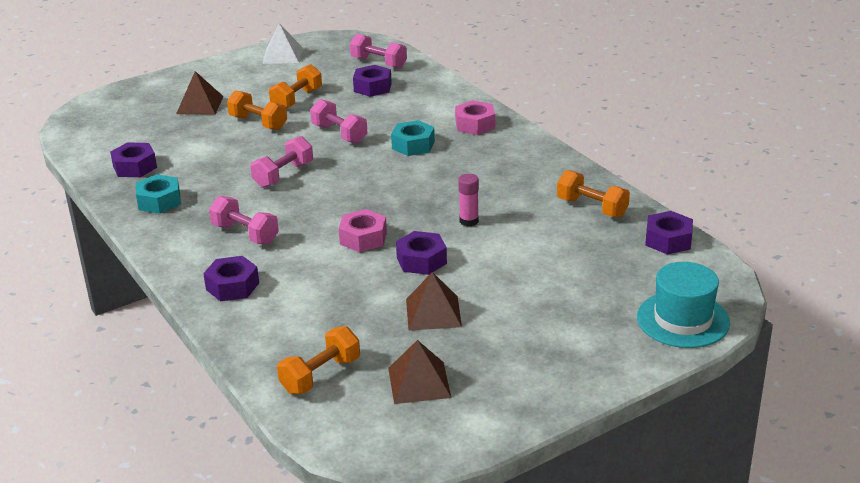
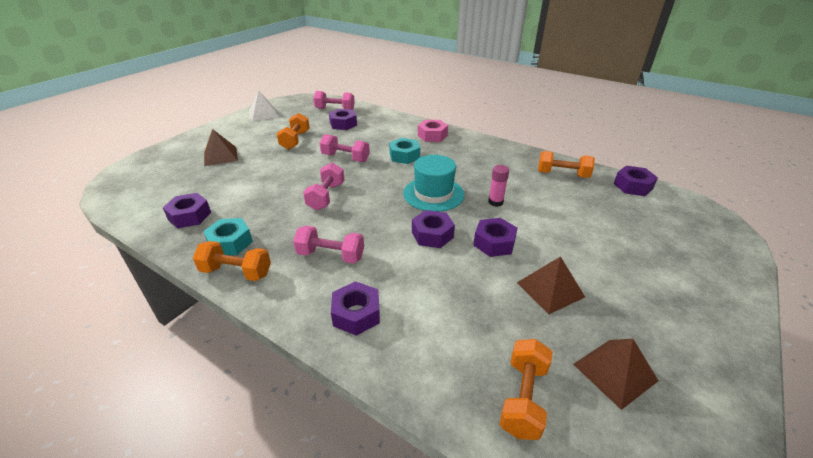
camera: 25 degrees left, 5 degrees up
orange dumbbell [227,90,287,130] -> orange dumbbell moved to [193,241,271,281]
pink nut [339,209,387,252] -> purple nut [412,210,455,248]
turquoise hat [637,262,730,348] -> turquoise hat moved to [403,155,464,212]

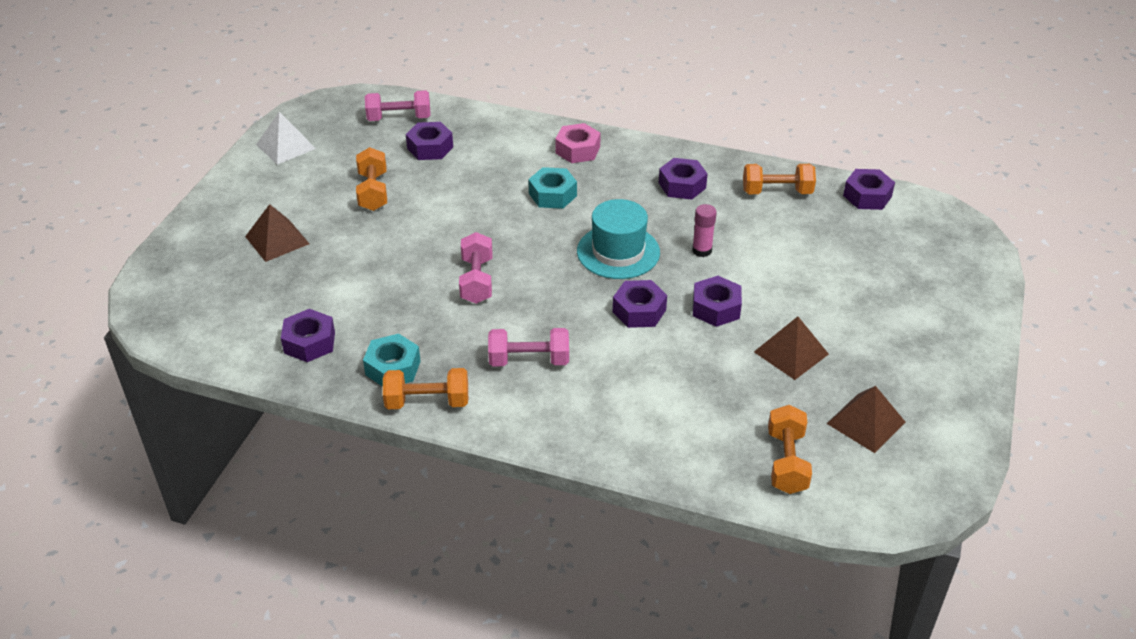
camera: 15 degrees left, 5 degrees up
pink dumbbell [320,134,370,162] -> none
purple nut [331,281,380,336] -> purple nut moved to [659,158,708,200]

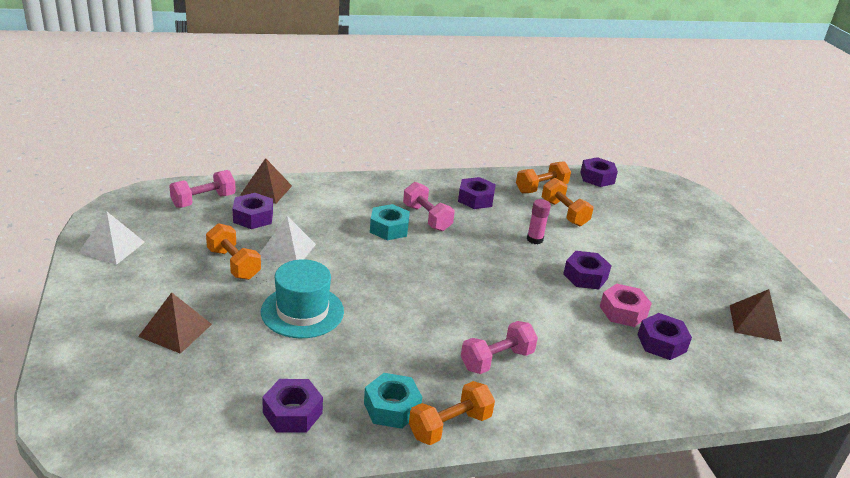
camera: 35 degrees left, 10 degrees down
pink dumbbell [459,232,492,304] -> pink dumbbell moved to [403,182,455,231]
pink nut [555,123,601,163] -> pink nut moved to [600,283,652,327]
turquoise hat [577,199,660,279] -> turquoise hat moved to [261,259,344,338]
purple nut [613,280,667,328] -> purple nut moved to [637,313,692,360]
brown pyramid [754,316,829,380] -> brown pyramid moved to [240,158,292,204]
orange dumbbell [768,405,812,494] -> orange dumbbell moved to [542,178,593,226]
none -> white pyramid [260,216,316,263]

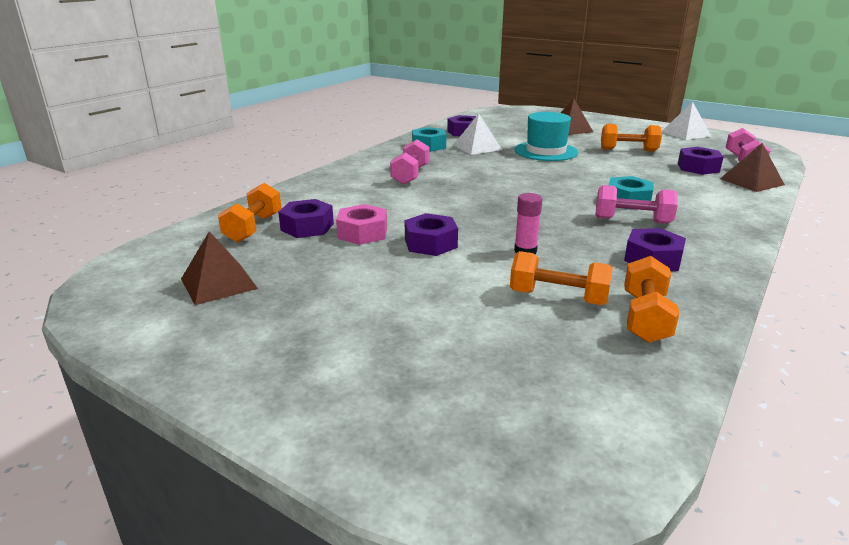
camera: 140 degrees right, 5 degrees down
white pyramid [260,216,316,263] -> white pyramid moved to [453,114,502,155]
orange dumbbell [409,381,495,445] -> orange dumbbell moved to [218,183,282,243]
purple nut [580,157,618,187] -> none

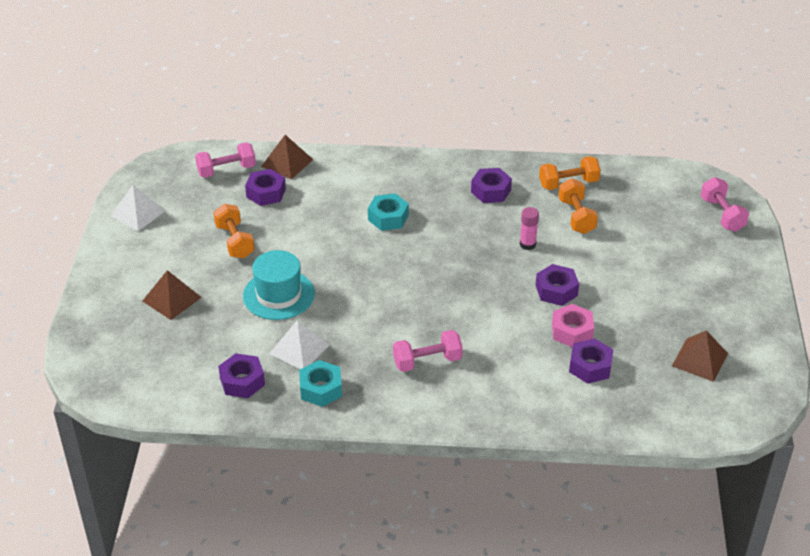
camera: 120 degrees left, 15 degrees up
orange dumbbell [218,183,282,243] -> none
pink dumbbell [596,185,678,224] -> pink dumbbell moved to [701,177,749,232]

